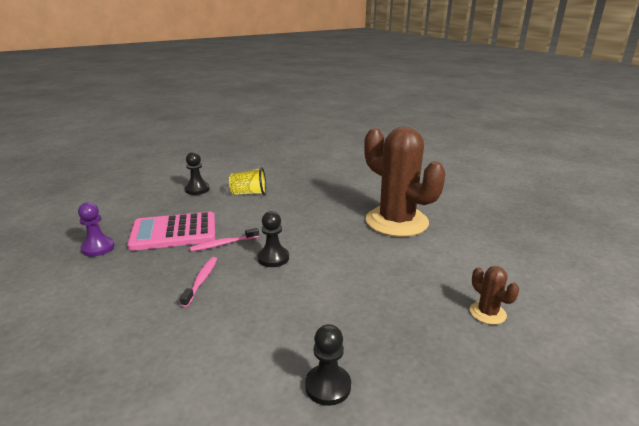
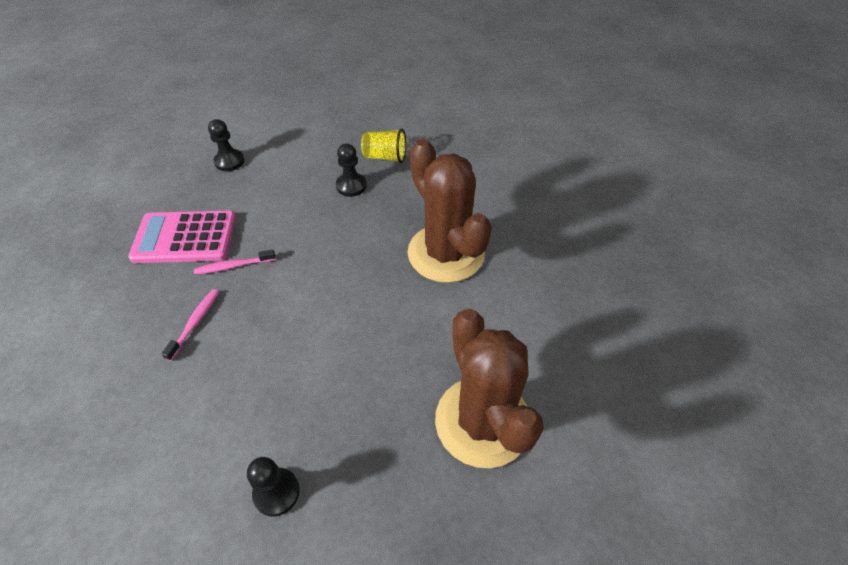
camera: 10 degrees right, 25 degrees up
purple pawn [78,202,115,257] -> none
yellow cup [229,167,266,195] -> yellow cup moved to [361,128,406,163]
black pawn [257,211,289,267] -> black pawn moved to [336,143,367,197]
brown cactus [470,266,519,325] -> brown cactus [435,309,544,468], size x2.44

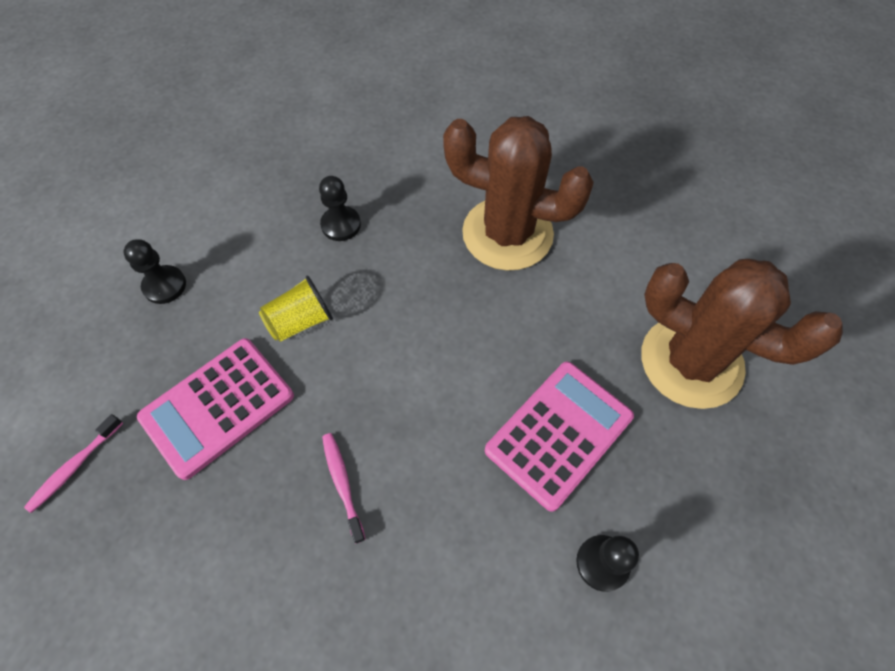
camera: 40 degrees left, 10 degrees up
pink toothbrush [194,249,276,275] -> pink toothbrush moved to [24,414,123,513]
yellow cup [361,128,406,163] -> yellow cup moved to [259,276,333,342]
none -> pink calculator [485,361,634,512]

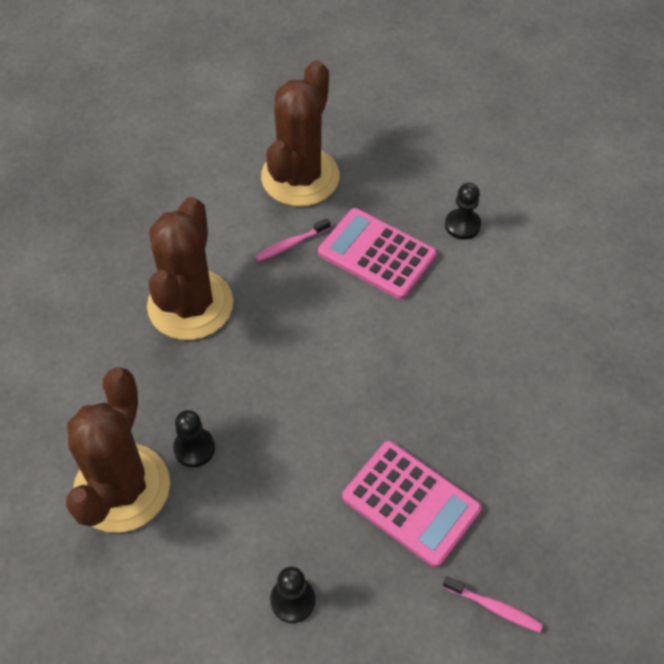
camera: 100 degrees left, 5 degrees down
yellow cup [259,276,333,342] -> none
pink toothbrush [322,433,366,544] -> pink toothbrush moved to [255,218,331,262]
none -> brown cactus [66,367,170,533]

